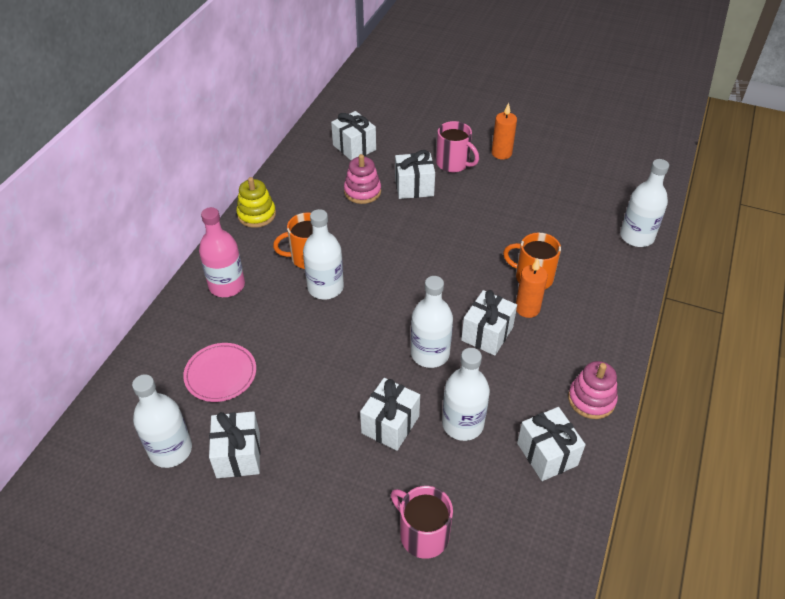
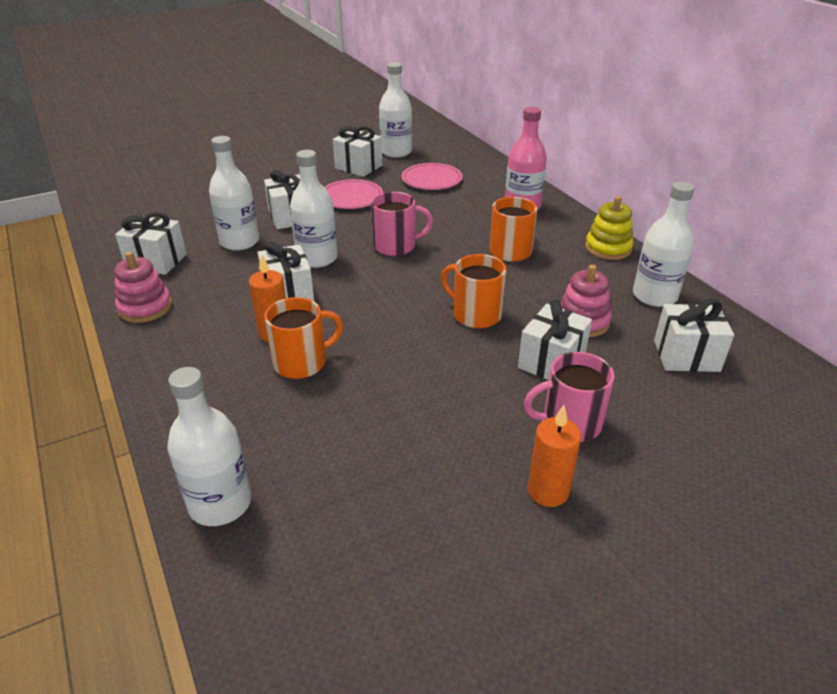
camera: 130 degrees right, 10 degrees down
white bottle [303,209,344,299] -> white bottle moved to [633,182,695,307]
pink mug [391,486,453,559] -> pink mug moved to [371,192,433,256]
none -> pink plate [325,179,383,209]
none -> orange mug [441,254,506,328]

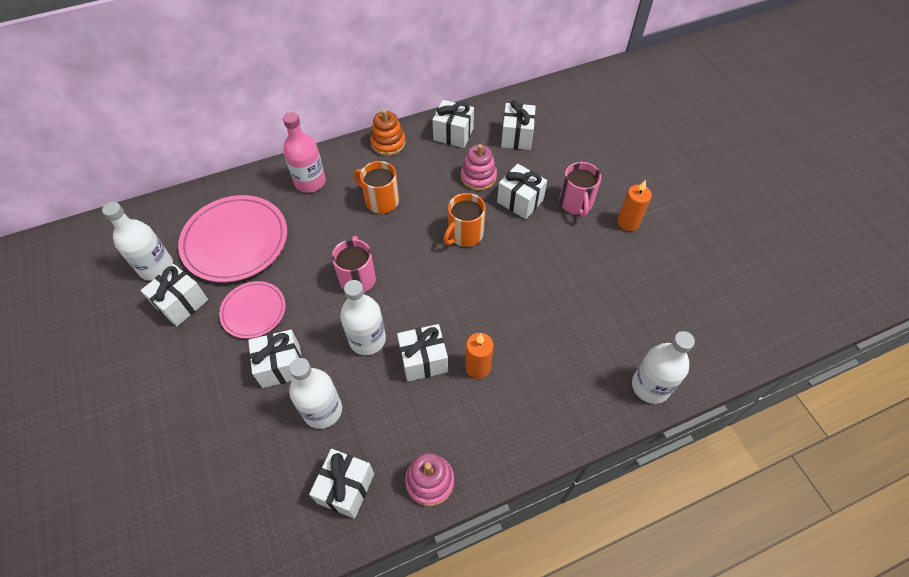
camera: 85 degrees left, 20 degrees up
orange mug [264,297,343,379] -> none
pink plate [402,163,462,190] -> pink plate [178,195,287,282], size x1.75
yellow stacking toy [585,196,634,260] -> orange stacking toy [370,109,405,156]
white bottle [633,182,695,307] -> white gift [433,100,474,148]

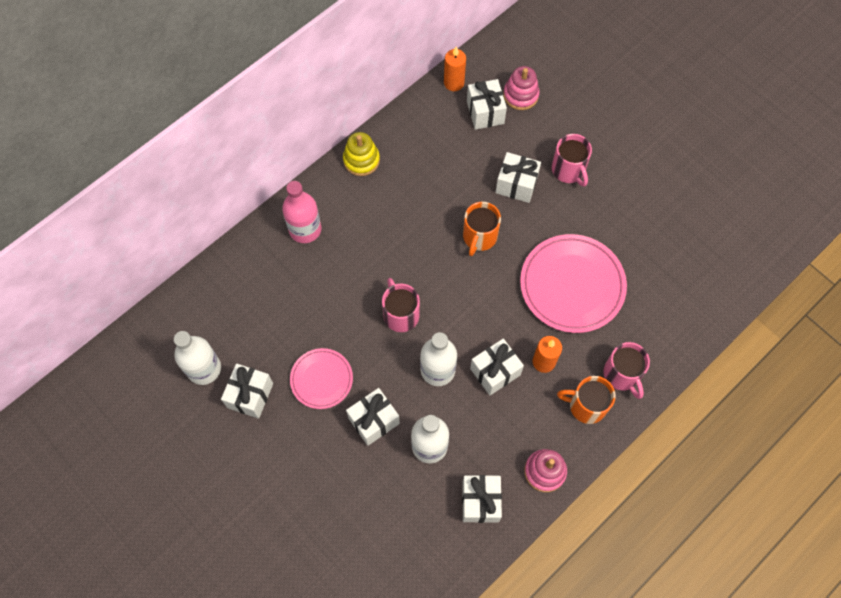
camera: 20 degrees left, 10 degrees up
pink plate [178,195,287,282] -> pink plate moved to [520,234,627,333]
orange mug [354,161,399,214] -> orange mug moved to [557,376,616,424]
orange stacking toy [370,109,405,156] -> yellow stacking toy [343,132,380,176]
white gift [433,100,474,148] -> none
pink stacking toy [461,144,497,191] -> pink stacking toy moved to [503,66,540,110]
orange candle [617,180,652,231] -> orange candle moved to [444,47,466,91]
white bottle [632,331,695,404] -> none
none -> pink mug [603,342,650,399]

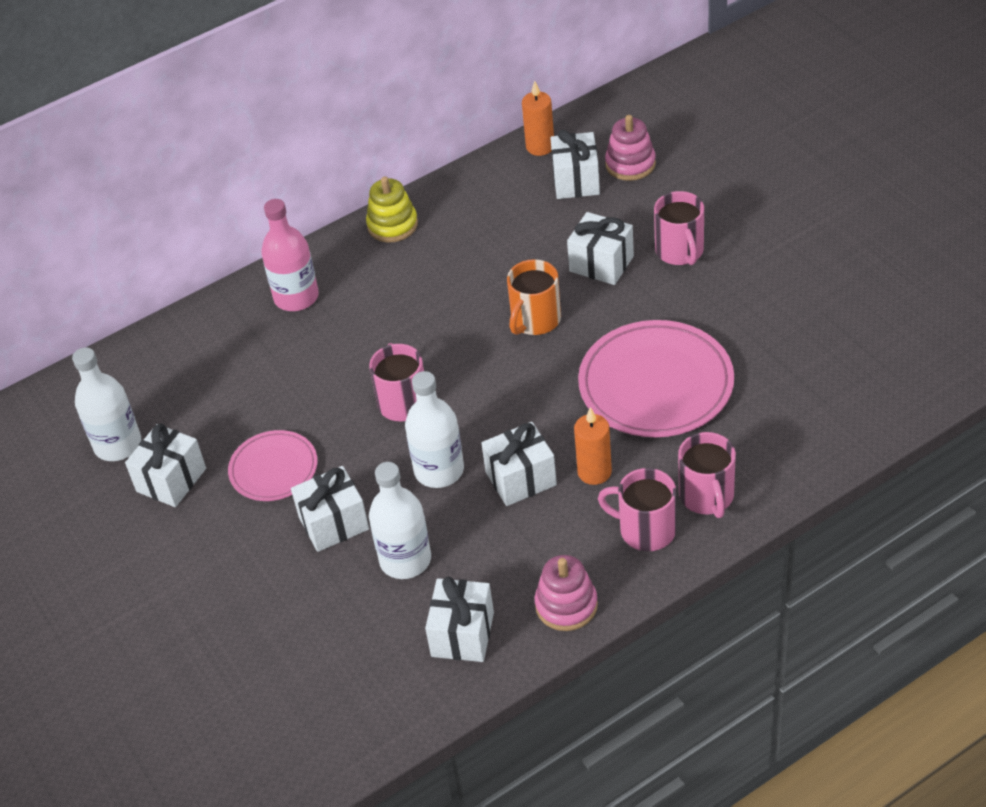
camera: 15 degrees right, 20 degrees down
orange mug [557,376,616,424] -> pink mug [598,468,676,551]

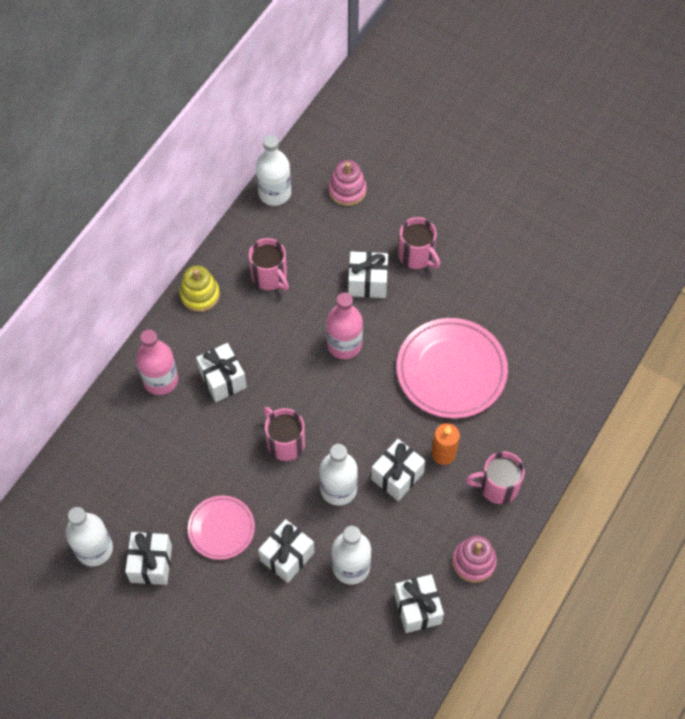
camera: 30 degrees left, 15 degrees up
orange mug [507,259,561,335] -> pink bottle [326,292,363,359]
orange candle [522,81,554,156] -> white bottle [256,135,291,206]
white gift [550,130,600,199] -> white gift moved to [196,343,247,402]
pink mug [678,432,736,518] -> pink mug moved to [249,238,289,291]

